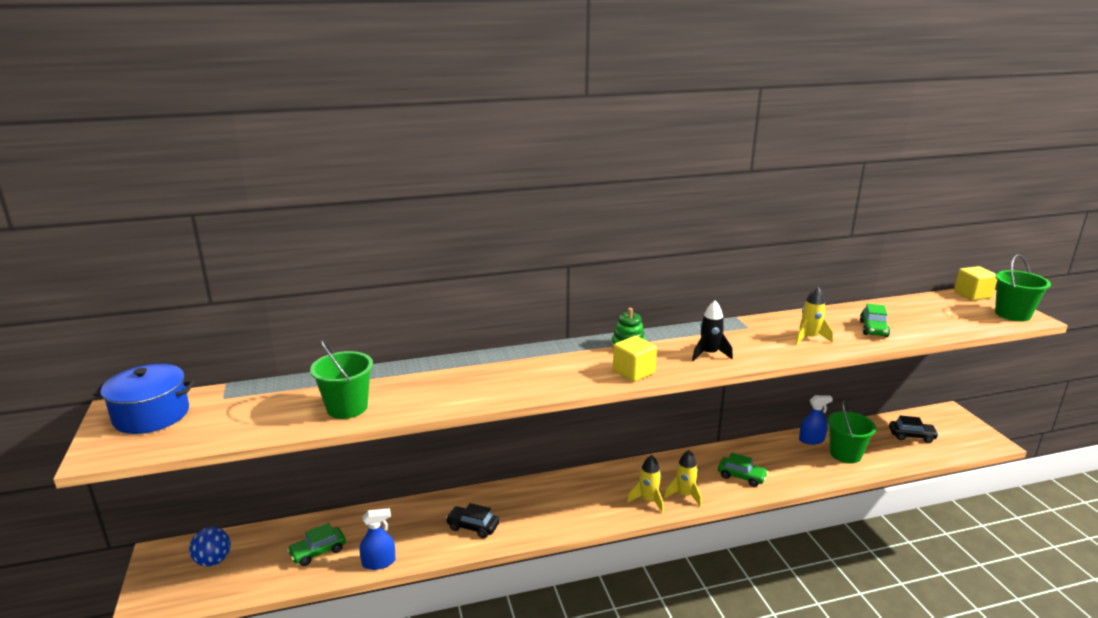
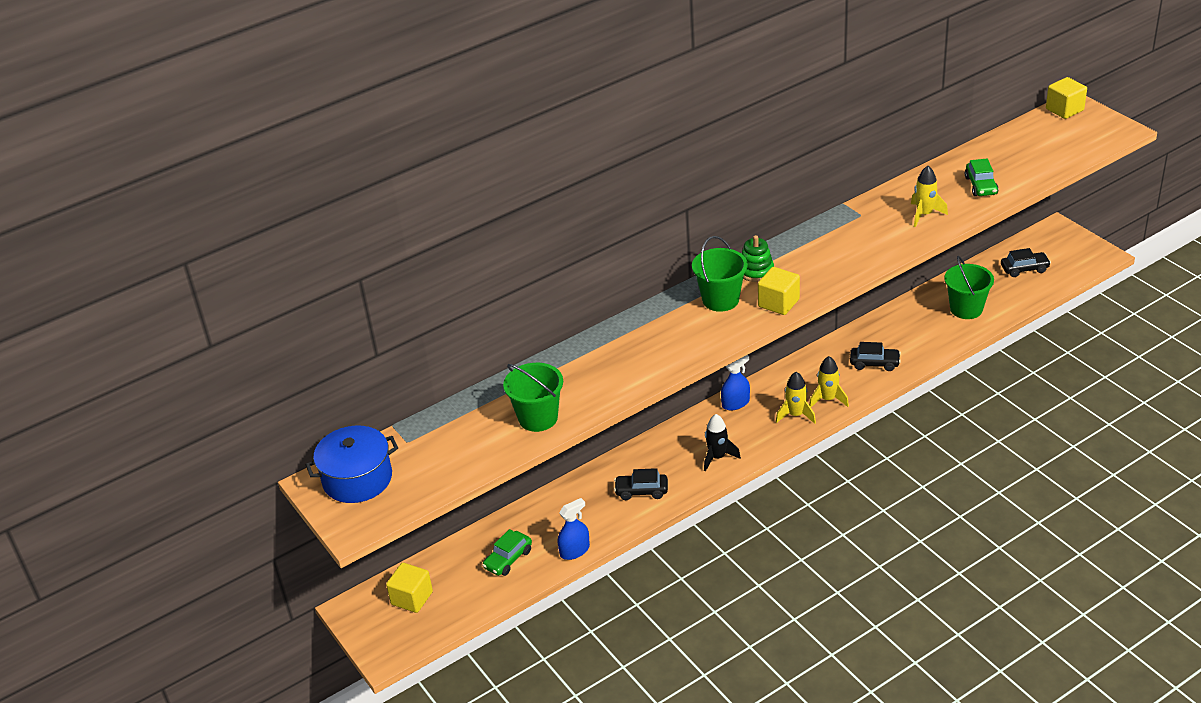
camera: 15 degrees left, 15 degrees up
blue ball [189,527,231,566] -> yellow cube [386,563,433,613]
black rocket [692,301,733,361] -> black rocket moved to [704,414,741,472]
green car [718,453,768,487] -> black car [850,342,901,371]
blue spray bottle [799,395,833,445] -> blue spray bottle moved to [721,355,750,410]
green bucket [995,254,1051,322] -> green bucket moved to [692,236,748,312]

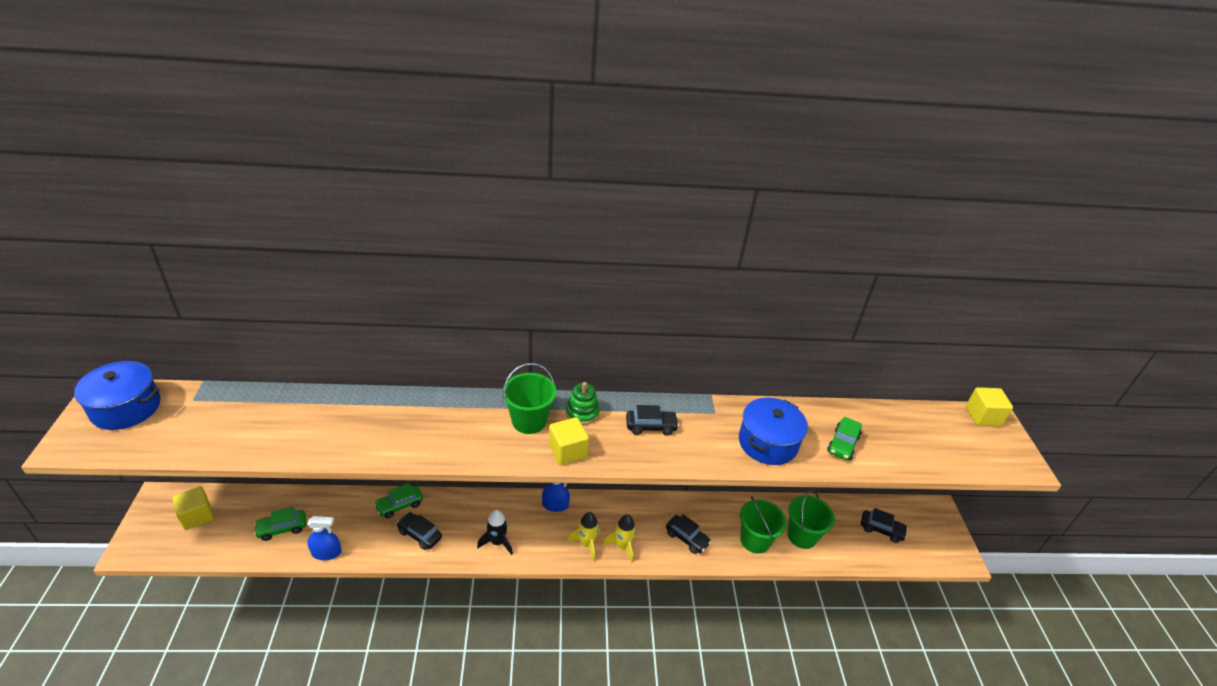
camera: 25 degrees right, 0 degrees up
green bucket [503,363,563,432] -> green bucket moved to [740,496,786,554]
yellow rocket [911,166,948,227] -> blue pot [739,398,808,465]
none -> green car [374,483,423,519]
none -> black car [626,405,679,436]

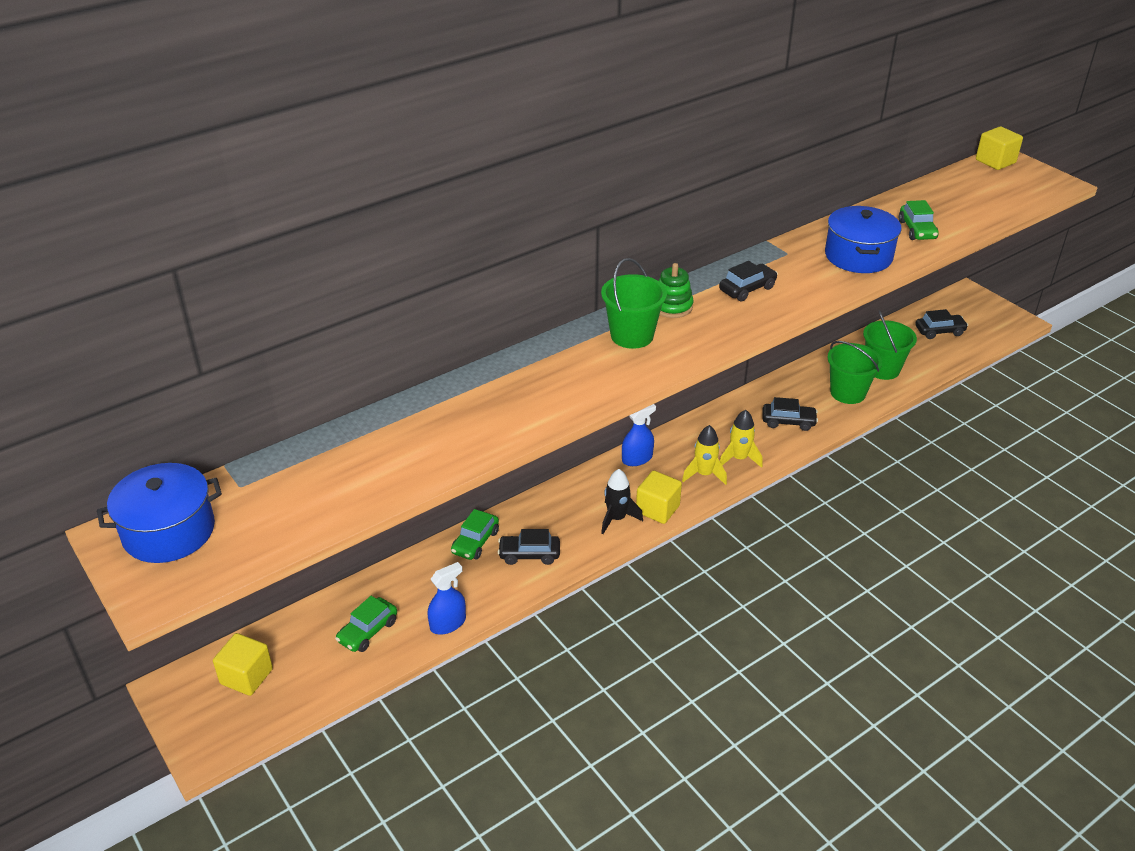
camera: 30 degrees left, 0 degrees up
yellow cube [549,417,589,465] -> yellow cube moved to [636,470,682,524]

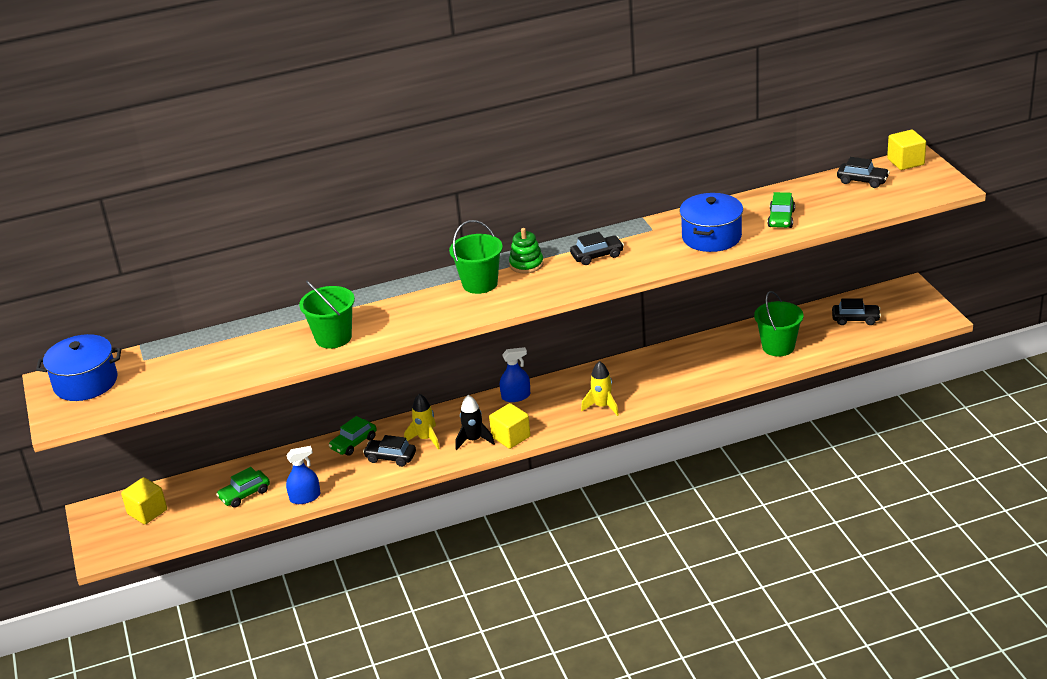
camera: 20 degrees right, 5 degrees down
yellow rocket [682,425,727,485] -> yellow rocket moved to [404,394,440,450]
black car [763,397,818,431] -> black car moved to [837,157,890,188]
green bucket [827,341,882,404] -> green bucket moved to [299,281,355,349]

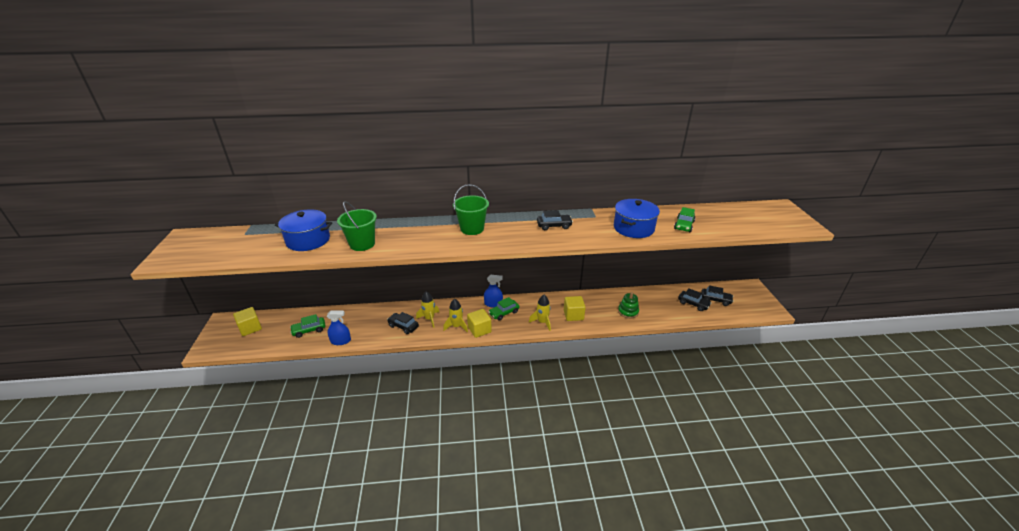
camera: 10 degrees right, 0 degrees up
blue pot [36,334,121,401] -> blue pot moved to [275,209,332,251]
green car [329,416,377,456] -> green car moved to [488,297,519,321]
black rocket [455,395,495,450] -> yellow rocket [443,299,468,333]
green stacking toy [509,228,544,274] -> green stacking toy moved to [618,292,639,319]
green bucket [754,291,803,357] -> none
black car [837,157,890,188] -> black car moved to [678,289,712,311]
yellow cube [887,130,926,170] -> yellow cube moved to [564,296,586,321]

